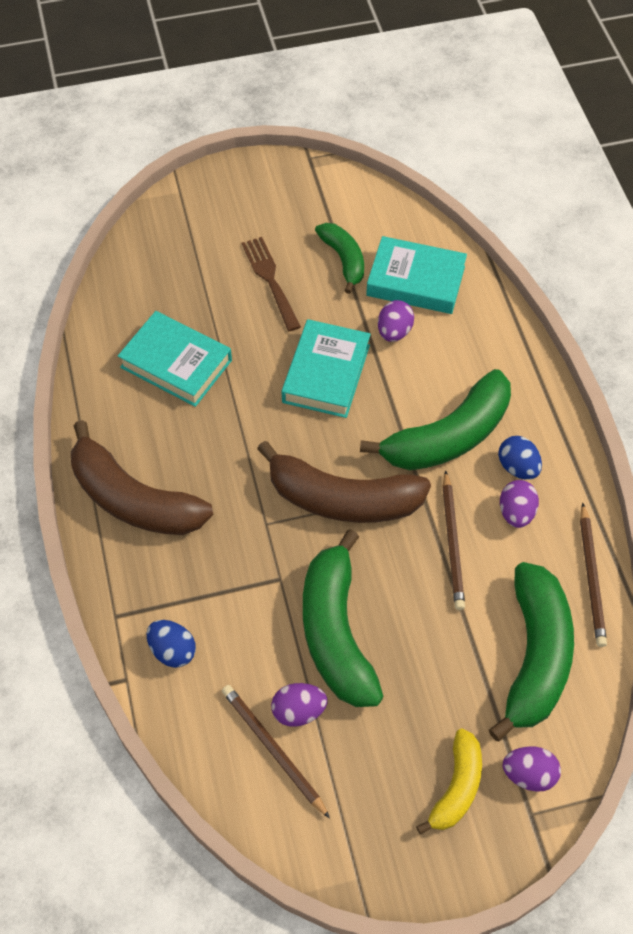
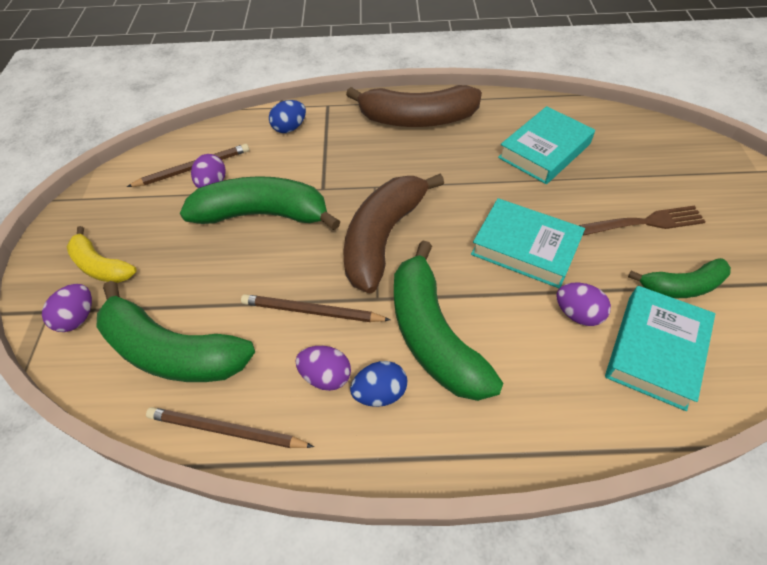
camera: 105 degrees right, 5 degrees down
brown banana [71,420,213,535] -> brown banana turned 135 degrees counterclockwise [346,85,482,127]

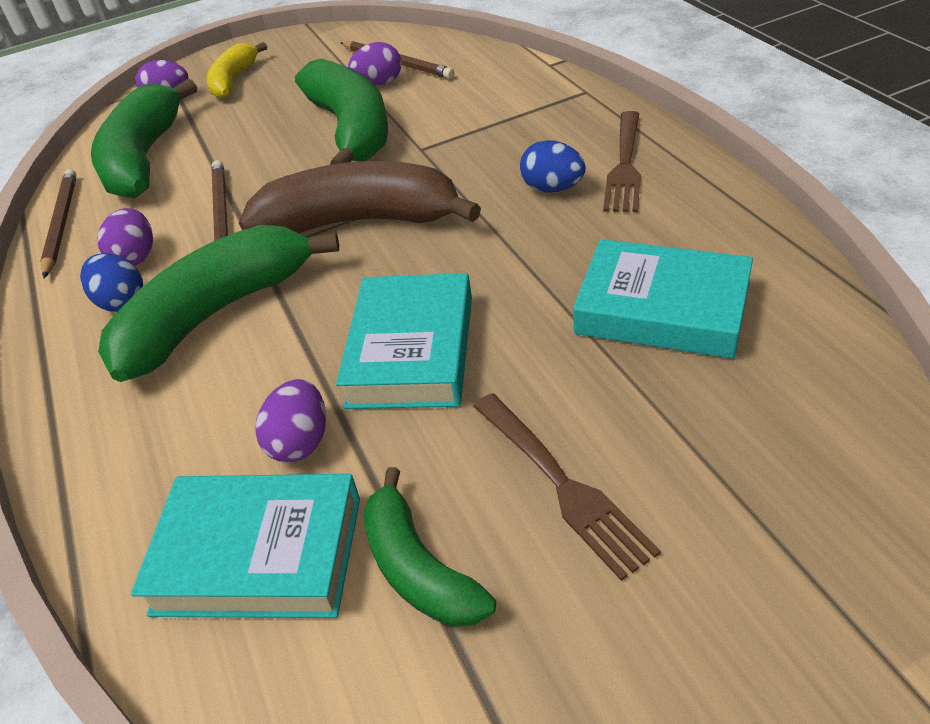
camera: 70 degrees right, 10 degrees down
blue egg [269,100,306,133] -> blue egg moved to [520,140,586,193]
brown banana [346,85,482,127] -> brown fork [603,111,641,212]

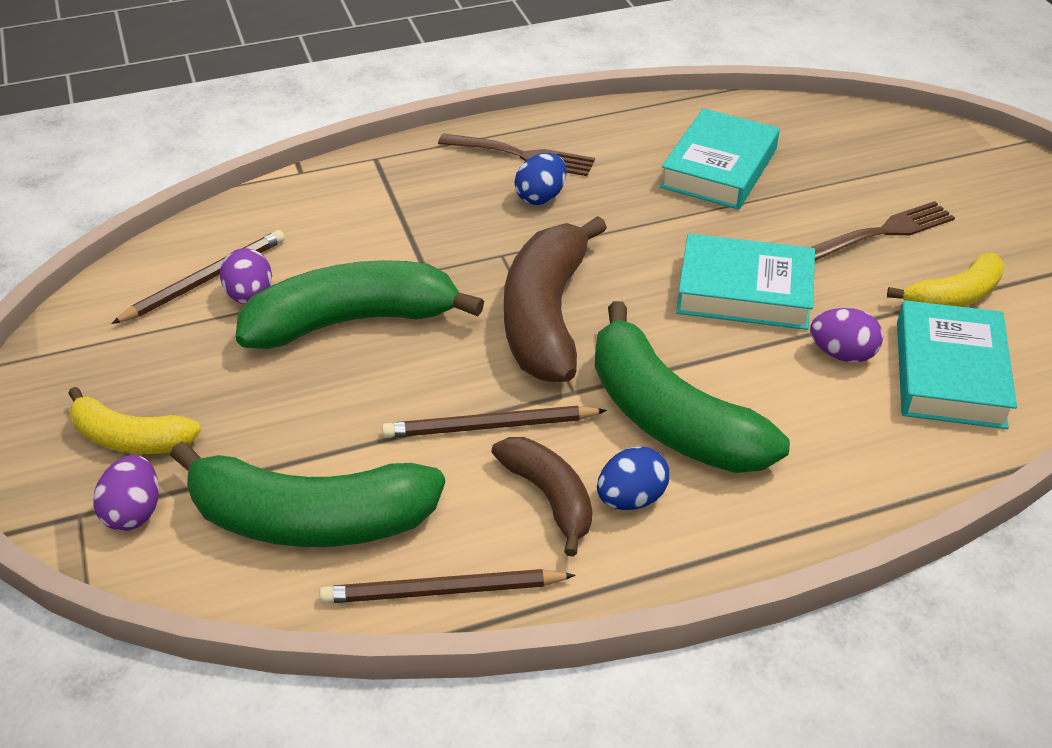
camera: 90 degrees left, 0 degrees up
purple egg [97,208,153,266] -> brown banana [492,437,592,557]
green banana [363,467,496,627] -> yellow banana [887,253,1005,307]

